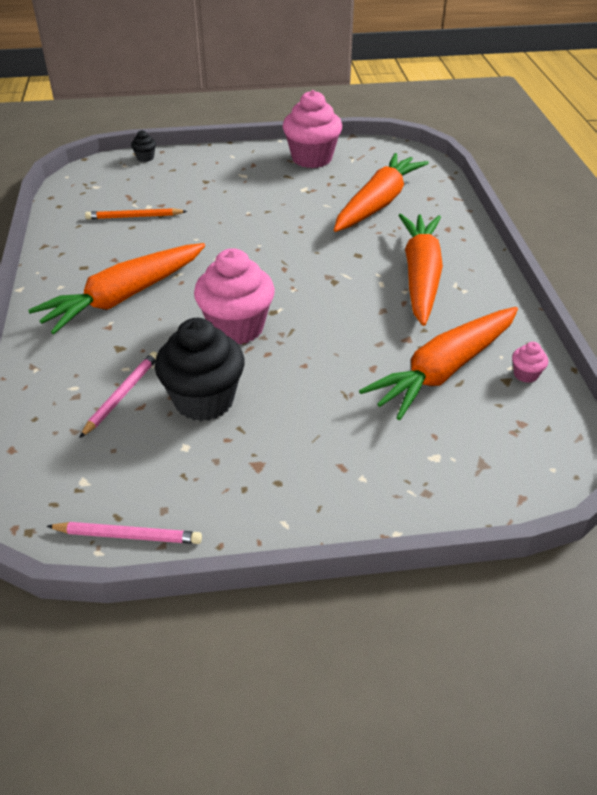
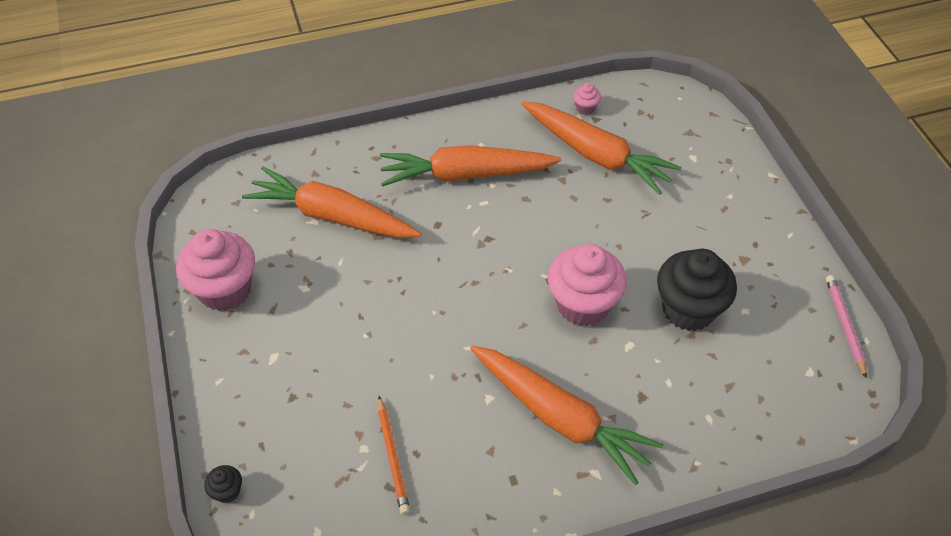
camera: 100 degrees left, 10 degrees up
pink pencil [79,351,158,438] -> none

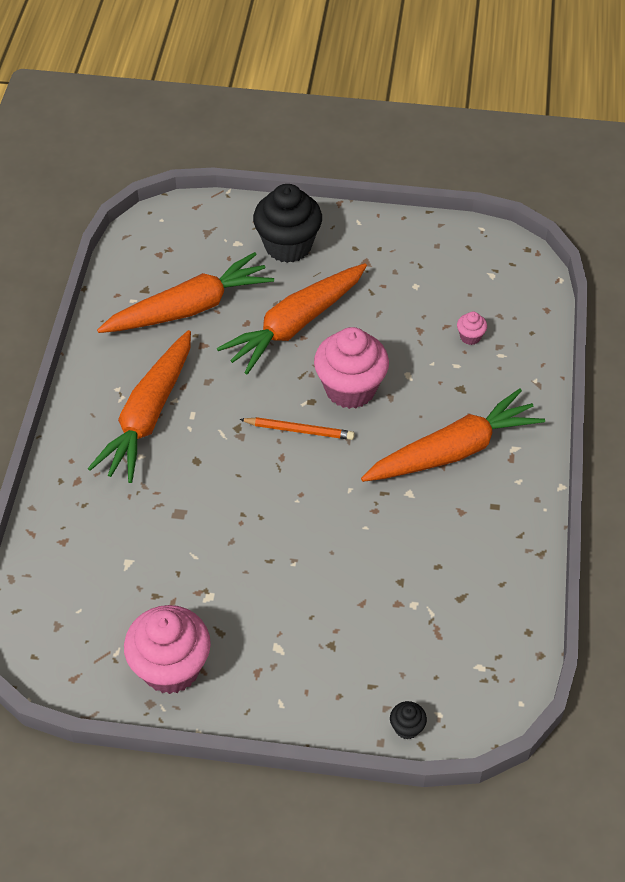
camera: 65 degrees left, 0 degrees up
orange carrot [242,166,422,238] -> orange carrot moved to [217,263,367,374]
orange pencil [378,396,410,515] -> orange pencil moved to [239,417,355,440]
pink cupcake [573,83,601,115] -> pink cupcake moved to [457,312,487,345]
black cupcake [657,249,737,331] -> black cupcake moved to [253,184,322,263]
pink pencil [826,275,867,379] -> none

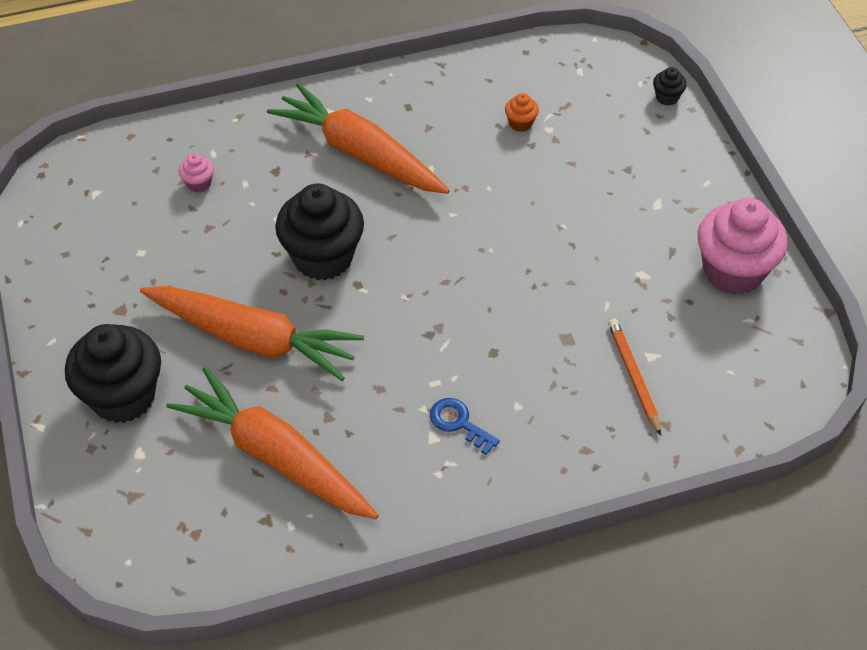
camera: 115 degrees left, 0 degrees up
orange carrot [88,330,191,483] -> blue key [430,398,500,455]
orange pencil [239,417,355,440] -> orange pencil moved to [608,319,661,436]
pink cupcake [314,327,389,409] -> black cupcake [275,184,364,280]
none -> orange cupcake [505,93,539,132]

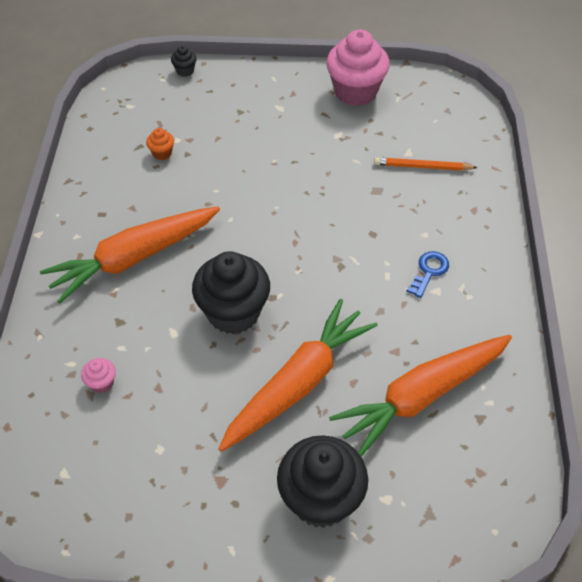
camera: 70 degrees left, 0 degrees up
blue key [430,398,500,455] -> blue key turned 150 degrees clockwise [406,251,449,298]

